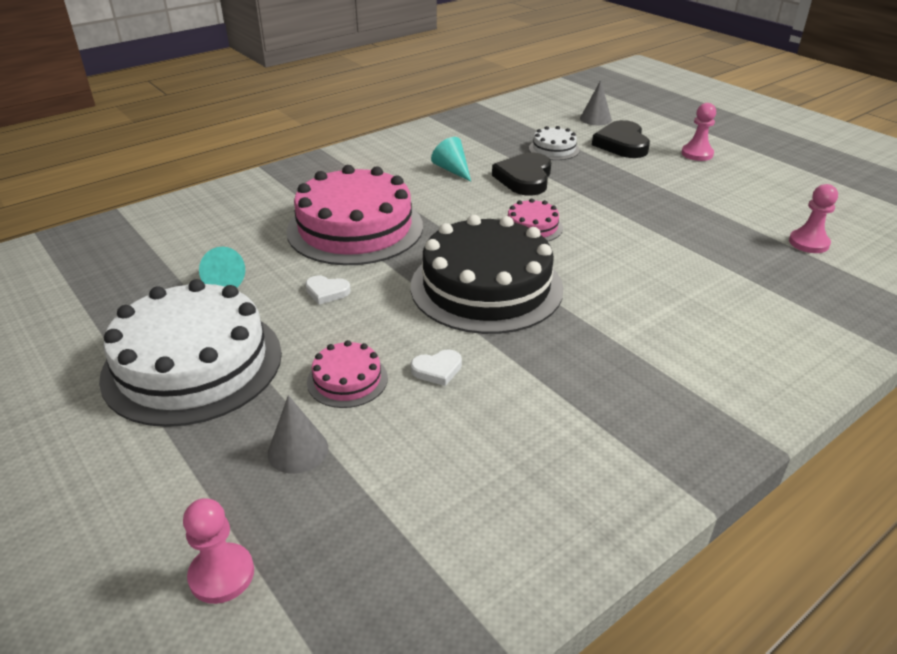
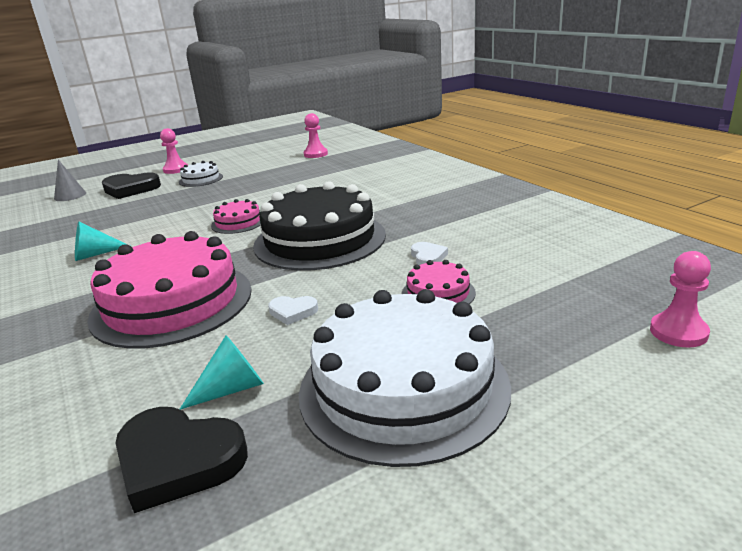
camera: 80 degrees left, 10 degrees down
grey cone [268,395,328,474] -> none
white heart [305,276,351,305] -> white heart turned 75 degrees clockwise [268,296,318,325]
black heart [492,153,551,196] -> black heart moved to [116,407,248,513]
white cake [529,126,580,160] -> white cake moved to [179,161,223,187]

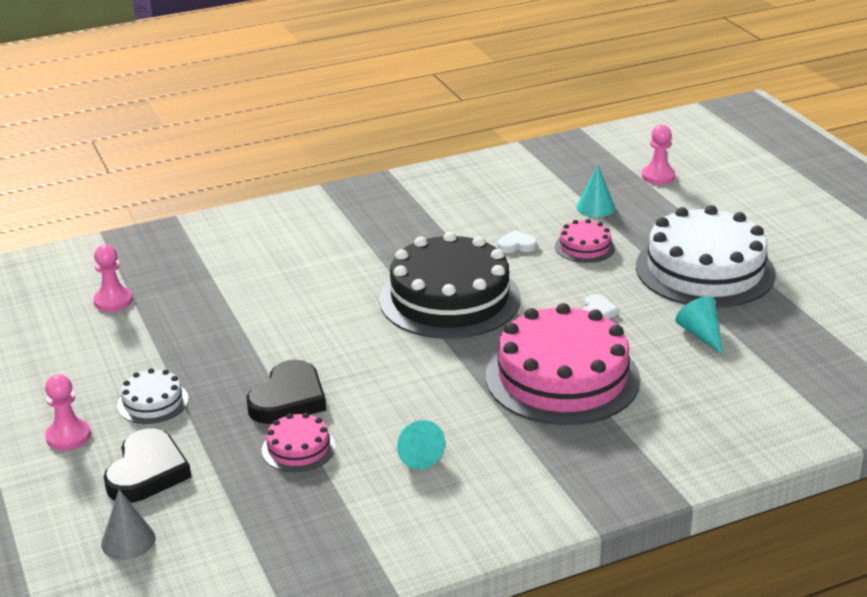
camera: 85 degrees left, 5 degrees up
black heart [116,407,248,513] -> black heart moved to [247,360,326,424]
pink cake [211,199,261,234] -> pink cake moved to [262,413,336,472]
none -> turquoise cone [576,165,615,217]

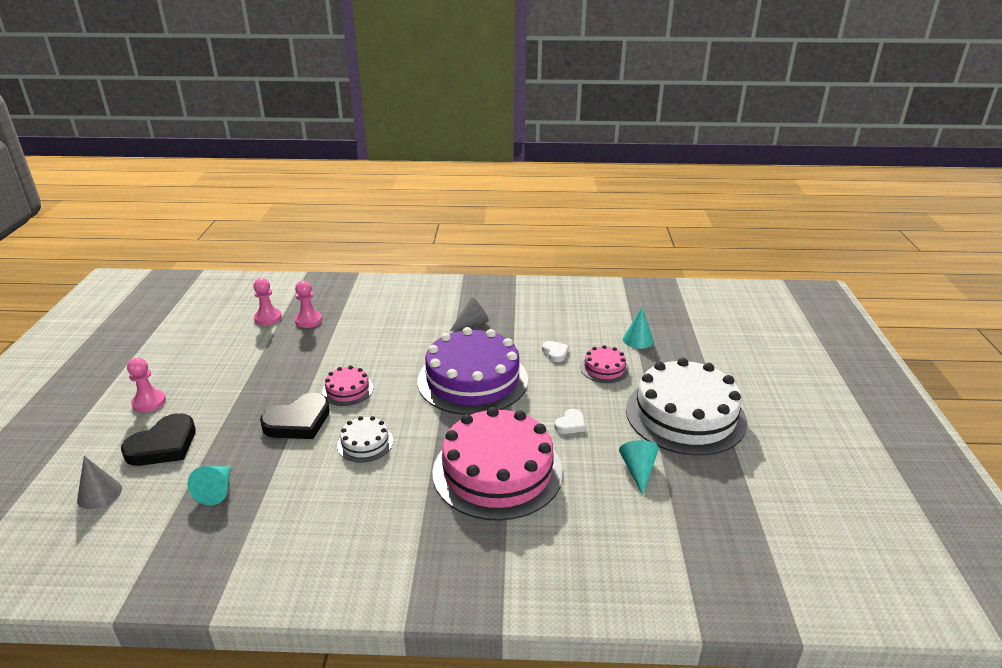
camera: 25 degrees right, 0 degrees up
white cake [117,368,189,424] -> white cake moved to [337,416,393,462]
pink cake [262,413,336,472] -> pink cake moved to [322,366,374,406]
black cake [379,232,521,339] -> purple cake [417,327,528,415]
turquoise cone [397,420,445,469] -> turquoise cone moved to [188,466,231,506]
white heart [497,230,537,253] -> white heart turned 45 degrees clockwise [542,341,569,362]
pink pawn [642,125,675,185] -> pink pawn moved to [295,281,322,328]
none -> grey cone [450,297,489,331]

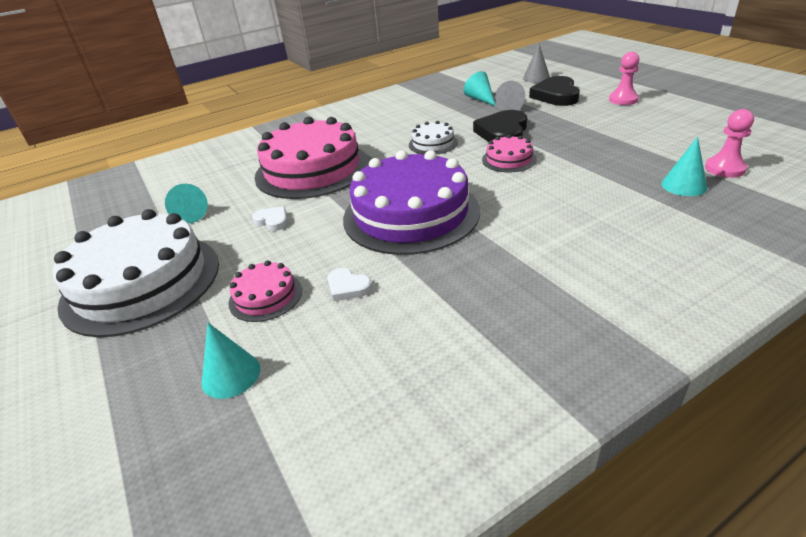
camera: 150 degrees right, 5 degrees up
pink pawn [295,281,322,328] -> turquoise cone [661,137,707,196]
grey cone [450,297,489,331] -> grey cone moved to [495,81,525,111]
white heart [554,409,585,434] -> white heart turned 120 degrees clockwise [252,206,288,231]

